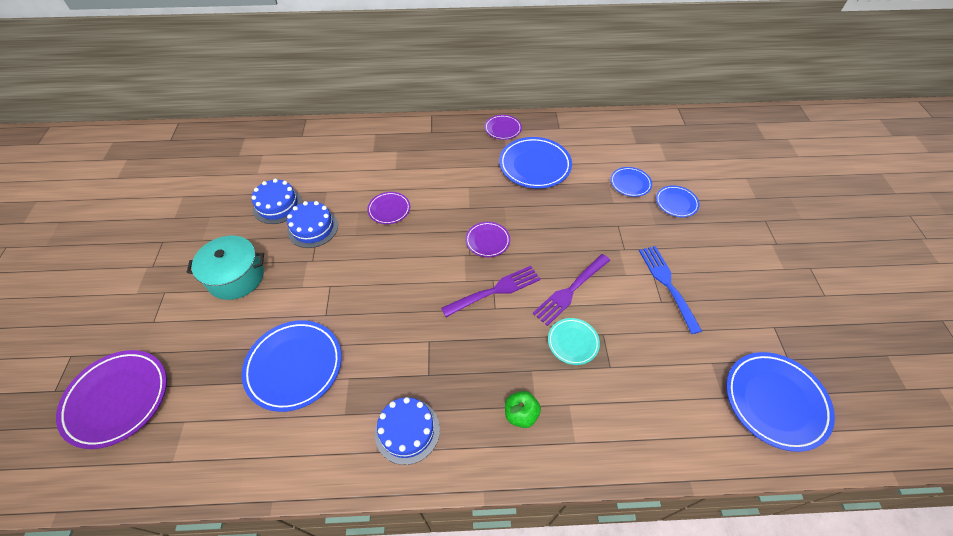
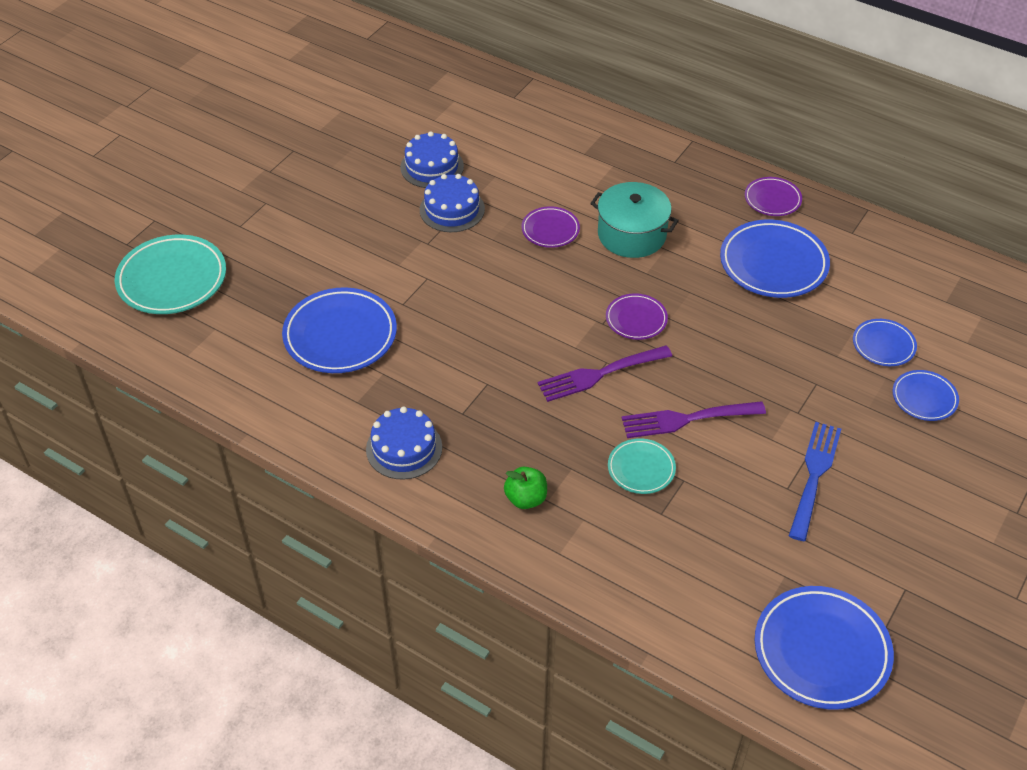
camera: 35 degrees right, 5 degrees down
purple plate [56,350,167,449] -> turquoise plate [115,235,226,314]
turquoise pot [187,236,264,300] -> turquoise pot moved to [590,182,679,258]
purple fork [441,266,540,317] -> purple fork turned 150 degrees clockwise [538,345,672,402]

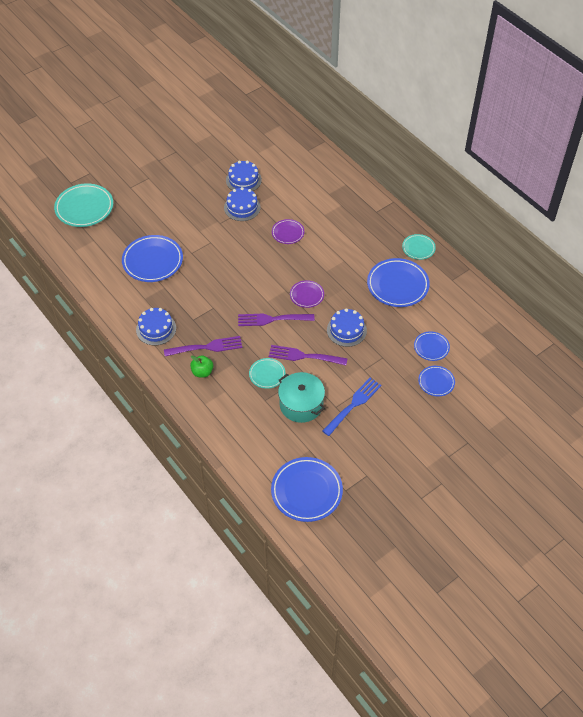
camera: 20 degrees right, 5 degrees up
turquoise pot [590,182,679,258] -> turquoise pot moved to [278,372,325,423]
purple plate [745,177,802,216] -> turquoise plate [402,234,436,260]
none -> purple fork [164,336,242,356]
none -> blue cake [327,308,367,347]

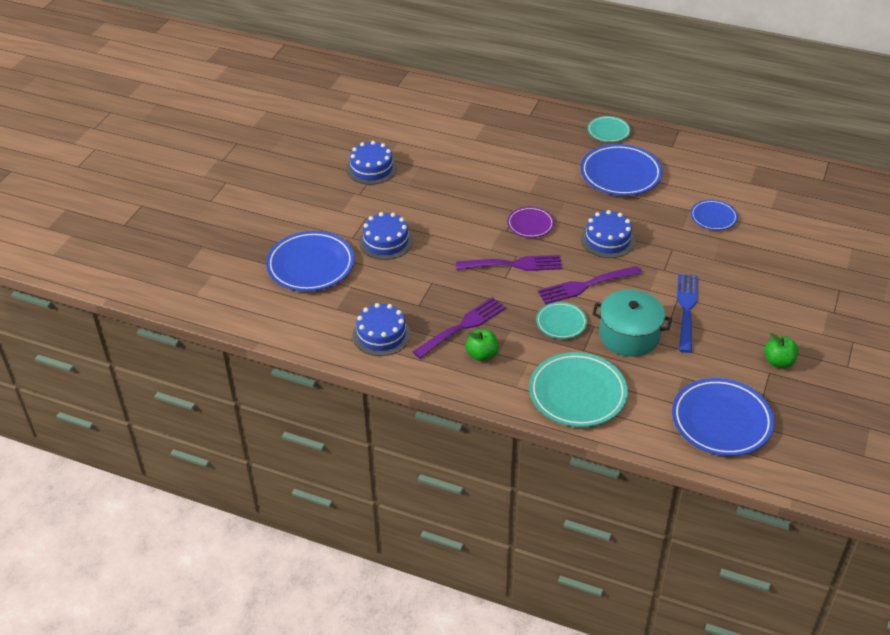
camera: 30 degrees left, 10 degrees down
turquoise plate [54,183,113,227] -> turquoise plate moved to [529,352,628,427]
blue cake [226,161,262,191] -> blue cake moved to [359,212,413,260]
purple fork [238,314,315,326] -> purple fork turned 150 degrees counterclockwise [456,255,562,271]
purple plate [272,219,305,244] -> none
blue plate [418,366,455,396] -> none
none -> green apple [764,333,799,368]

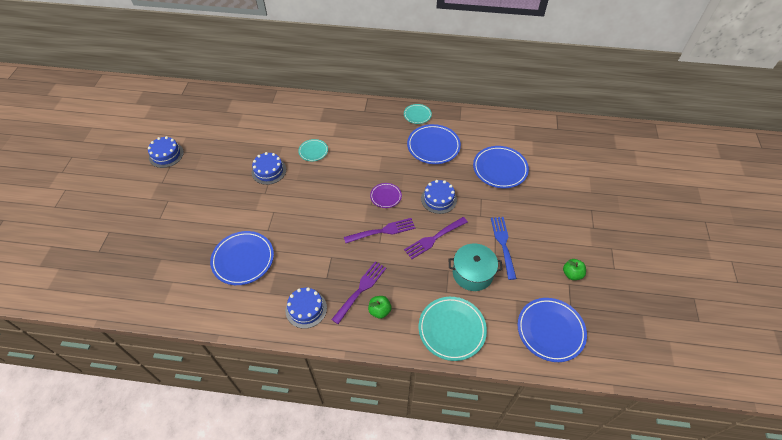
camera: 15 degrees left, 10 degrees up
blue cake [359,212,413,260] -> blue cake moved to [148,136,184,168]
turquoise plate [536,302,587,339] -> turquoise plate moved to [298,139,328,161]
blue plate [691,200,738,231] -> blue plate [473,146,529,188], size x1.82

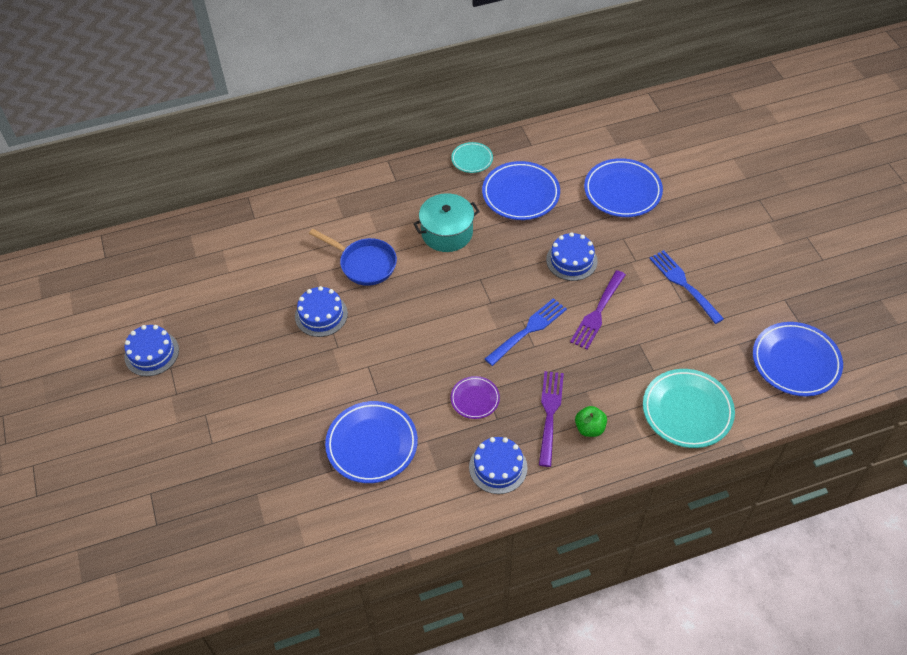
camera: 25 degrees left, 0 degrees up
turquoise plate [298,139,328,161] -> blue pan [309,229,397,286]
purple fork [344,218,415,243] -> blue fork [485,298,567,366]
purple plate [370,183,402,208] -> purple plate moved to [451,376,500,419]
turquoise pot [449,243,503,291] -> turquoise pot moved to [413,193,480,252]
green apple [563,259,586,280] -> none

